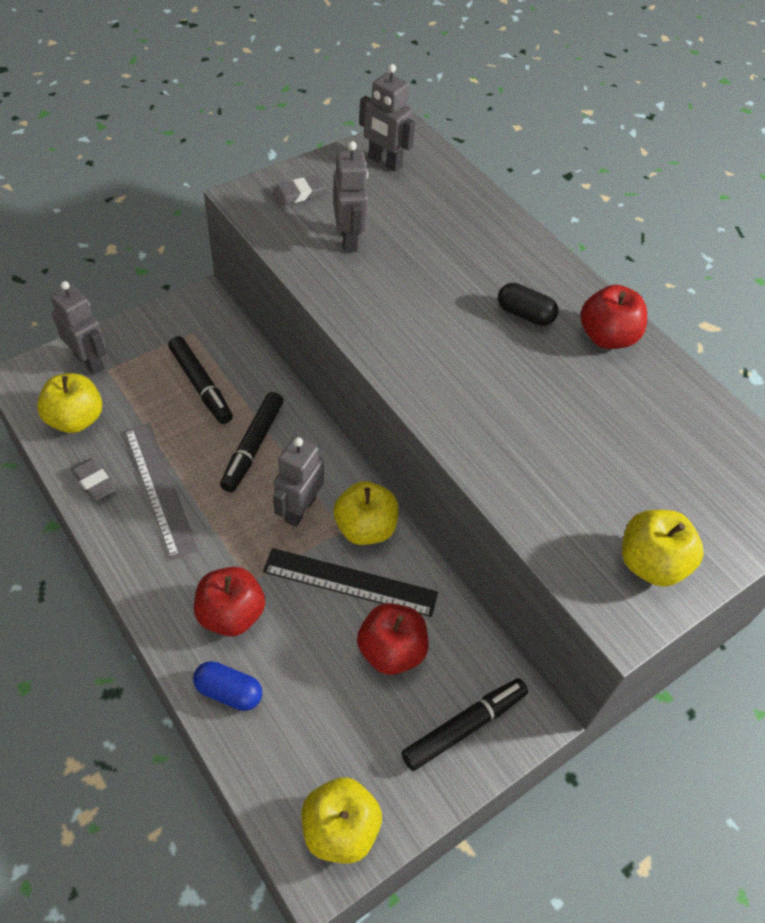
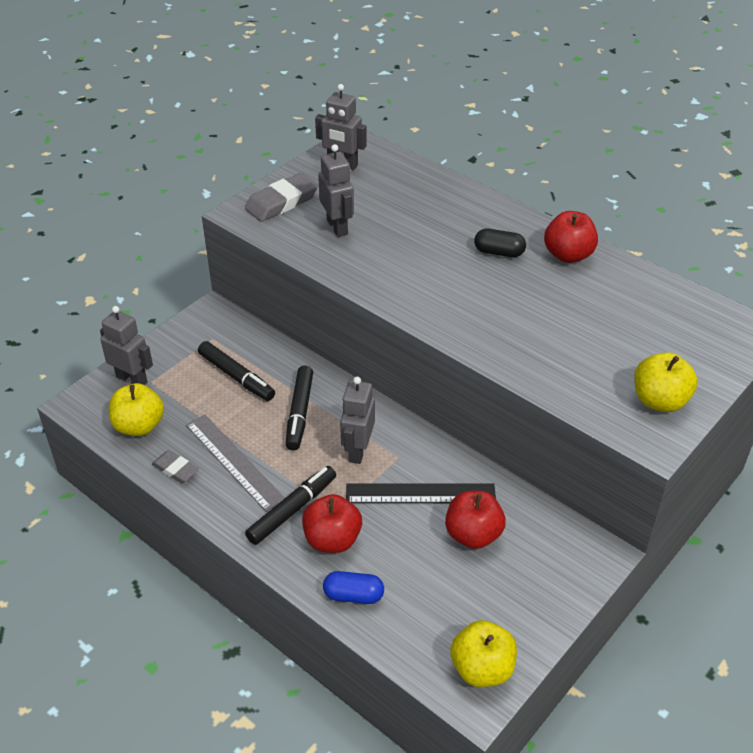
camera: 10 degrees left, 10 degrees down
grey eraser [272,175,325,206] -> grey eraser [245,173,318,222], size x1.67
yellow apple [333,481,399,545] -> none
black marker [401,678,528,771] -> black marker moved to [245,466,336,545]

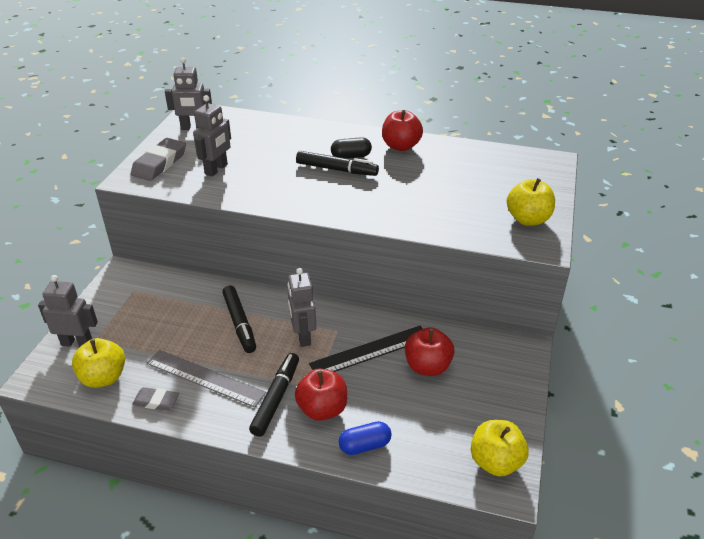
camera: 25 degrees left, 5 degrees down
black marker [198,341,275,401] -> black marker moved to [296,151,379,176]
grey robot [318,144,354,237] -> grey robot turned 75 degrees clockwise [193,95,231,177]

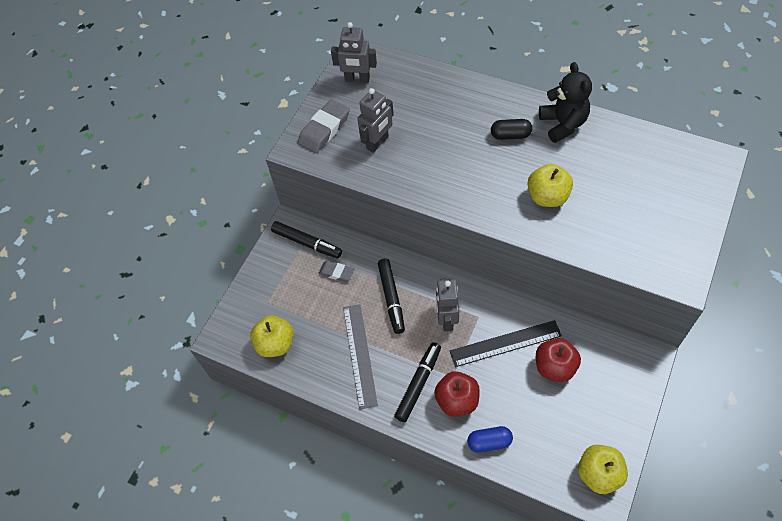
camera: 15 degrees right, 20 degrees up
grey robot [38,275,98,347] -> none
grey eraser [132,387,179,411] -> grey eraser moved to [319,261,355,282]
grey ruler [147,350,266,408] -> grey ruler turned 45 degrees clockwise [343,304,378,409]
black marker [296,151,379,176] -> black marker moved to [271,221,342,258]
red apple [382,110,423,151] -> black teddy bear [539,62,592,143]
yellow apple [507,178,555,226] -> yellow apple moved to [527,164,573,207]

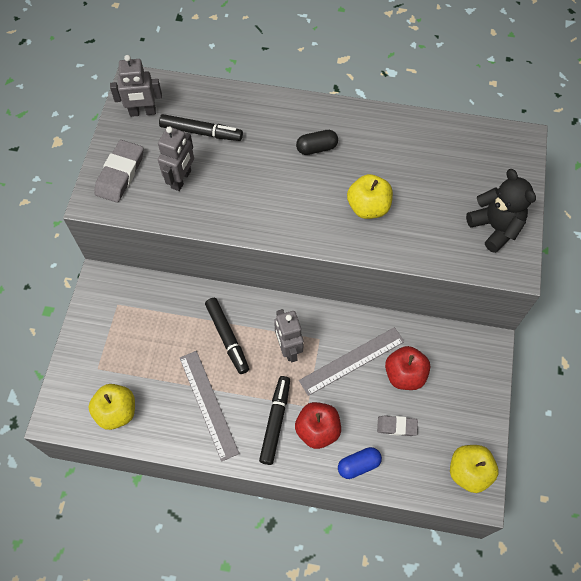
camera: 20 degrees left, 5 degrees up
black marker [271,221,342,258] -> black marker moved to [159,114,243,141]
grey eraser [319,261,355,282] -> grey eraser moved to [377,416,418,436]
black ruler [450,320,562,367] -> grey ruler [299,327,405,396]
black teddy bear [539,62,592,143] -> black teddy bear moved to [466,169,536,253]

